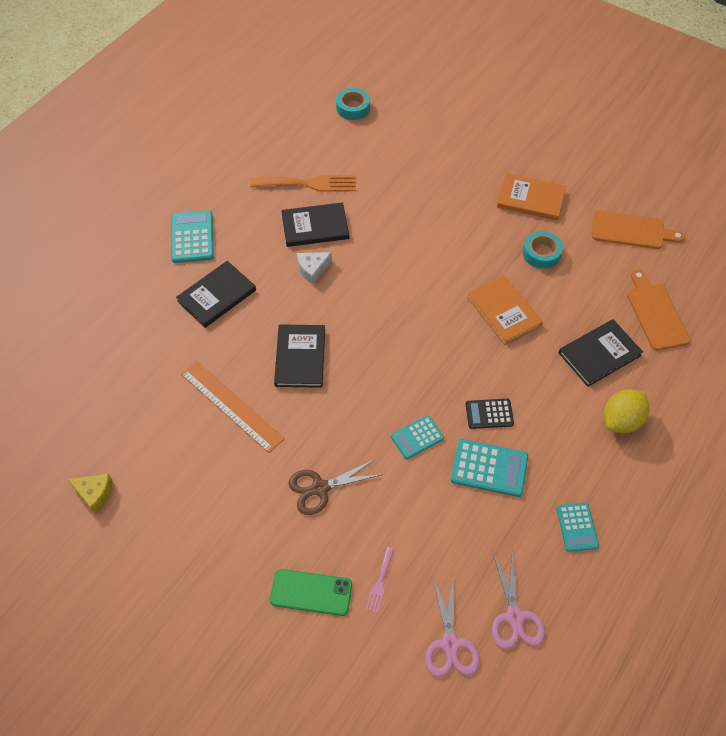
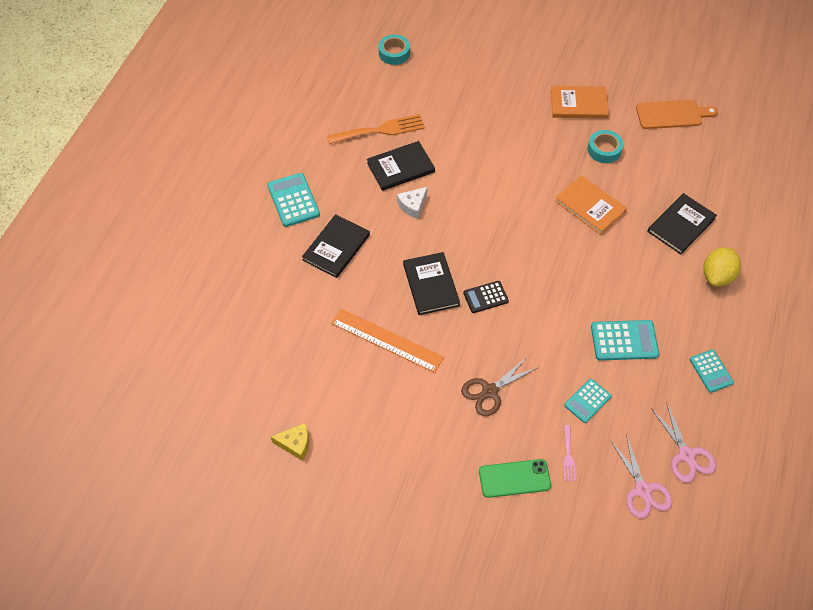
camera: 15 degrees left, 0 degrees up
turquoise calculator [391,415,444,459] -> turquoise calculator moved to [564,379,612,423]
black calculator [465,399,514,429] -> black calculator moved to [463,281,509,313]
orange cutting board [627,270,690,351] -> none

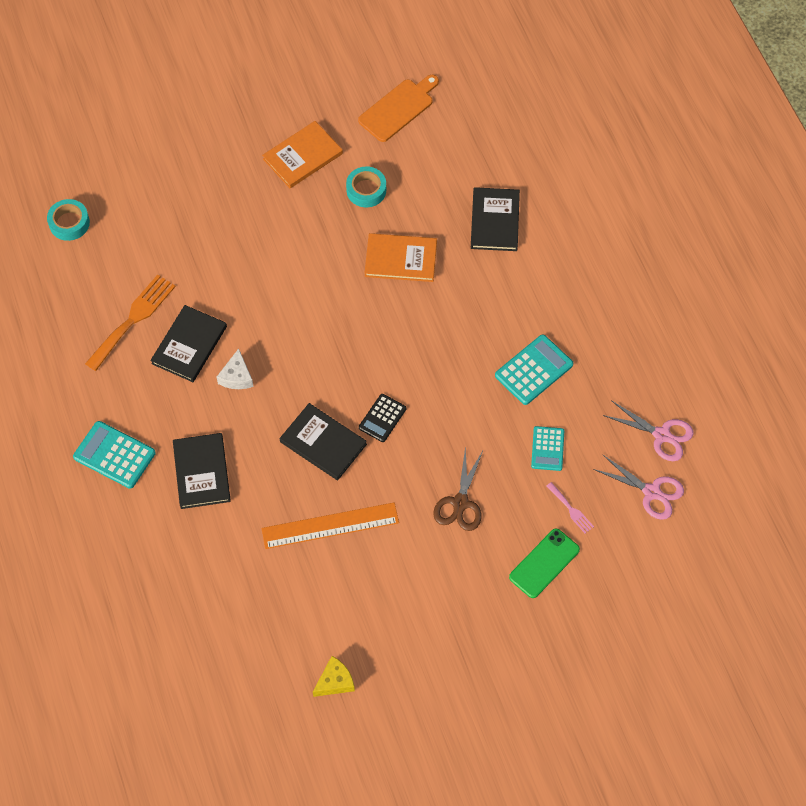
camera: 40 degrees left, 5 degrees up
turquoise calculator [690,350,734,393] -> none
yellow lemon [703,247,741,286] -> none

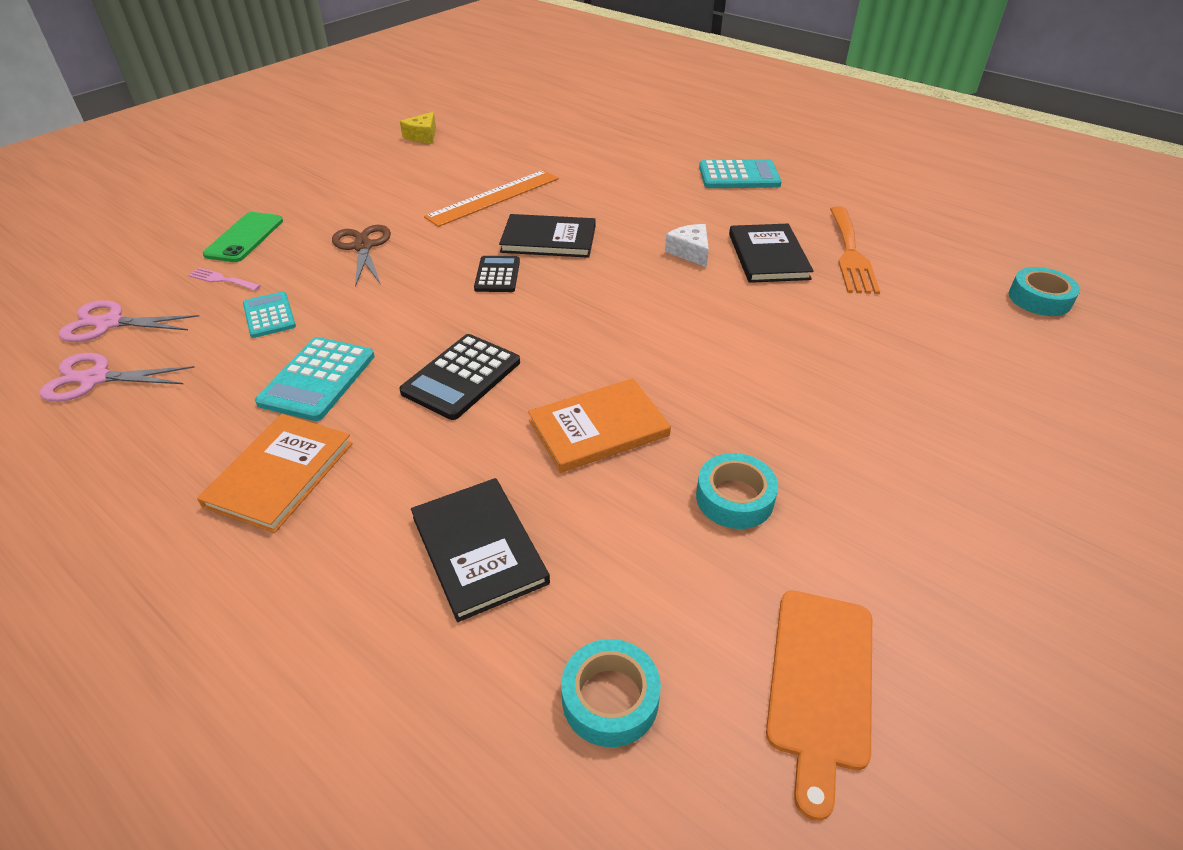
camera: 150 degrees right, 20 degrees down
black book [173,433,231,509] -> none
orange book [262,121,343,188] -> orange book moved to [197,414,353,533]
none -> black calculator [399,334,520,420]
none -> turquoise tape [561,639,661,747]

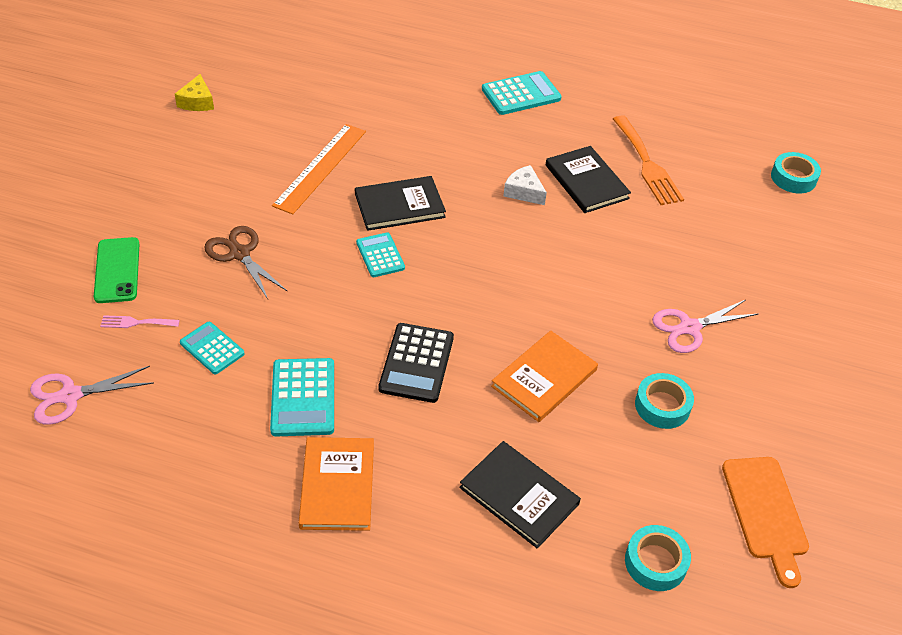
camera: 25 degrees left, 5 degrees up
pink scissors [40,353,195,402] -> pink scissors moved to [652,300,758,353]
black calculator [474,256,520,292] -> turquoise calculator [356,232,405,277]

